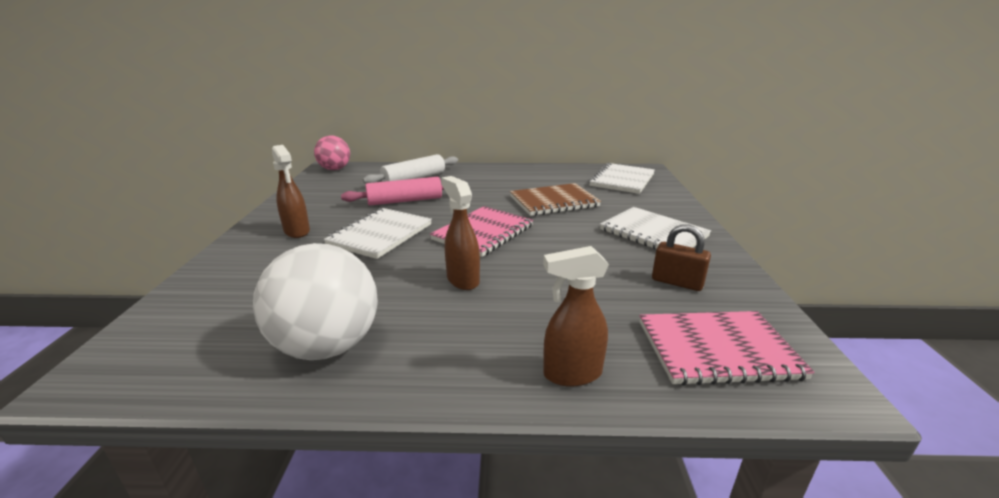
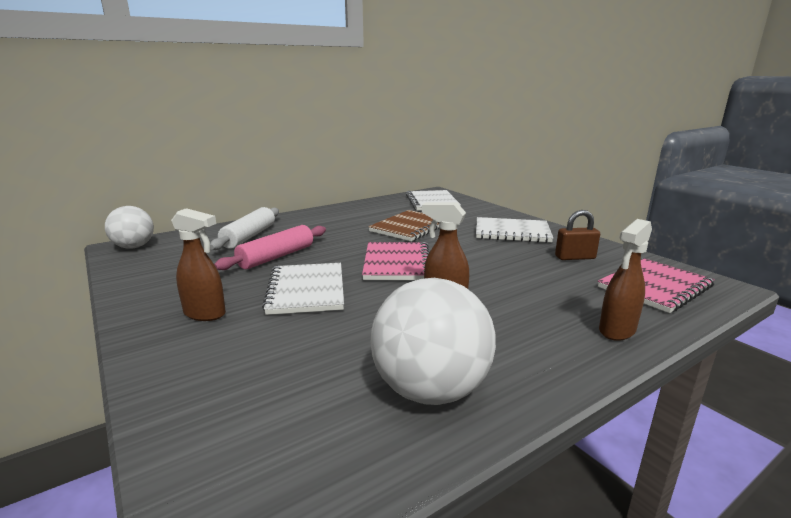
camera: 35 degrees left, 5 degrees down
pink ball [314,136,350,170] -> white ball [105,206,154,249]

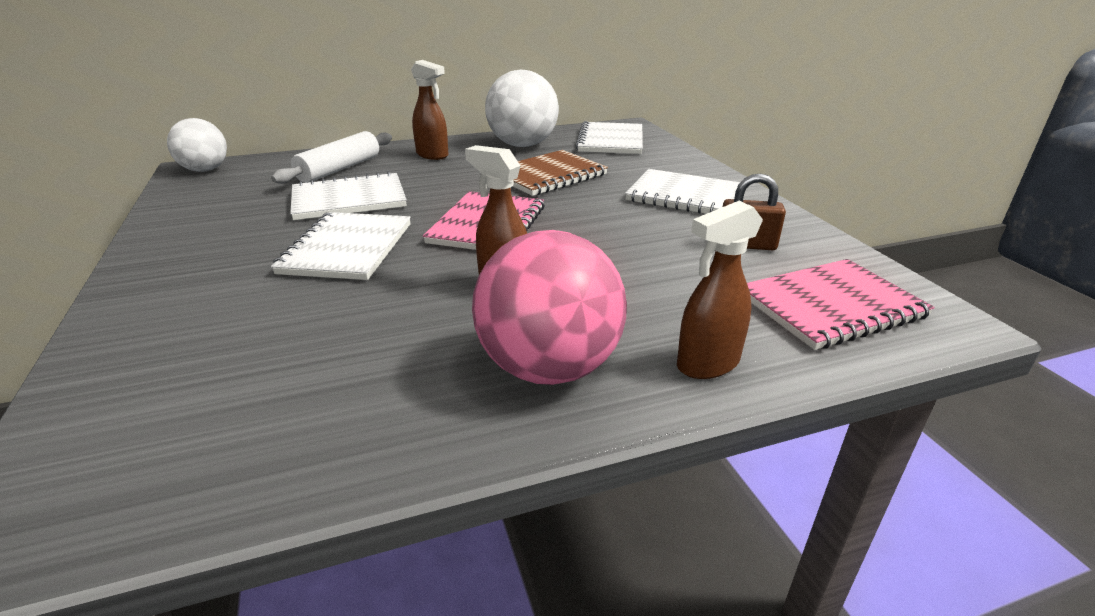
camera: 15 degrees right, 10 degrees up
brown spray bottle [171,208,226,321] -> brown spray bottle moved to [411,60,449,160]
pink rolling pin [214,225,326,270] -> white notebook [290,171,407,220]
white ball [371,278,496,405] -> white ball moved to [485,70,559,147]
none -> pink ball [472,230,627,385]

